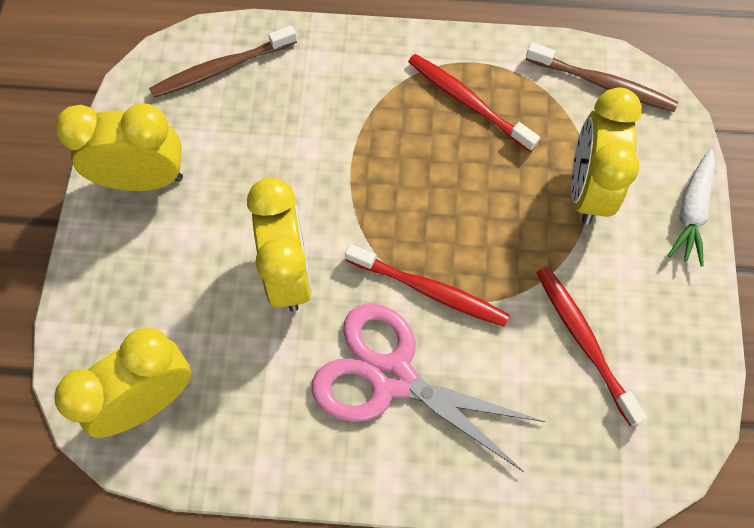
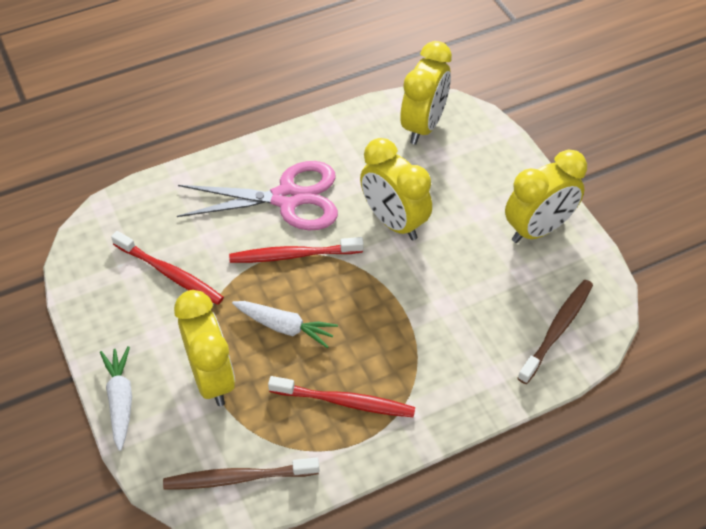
camera: 150 degrees right, 15 degrees down
none -> white carrot [232,301,338,348]

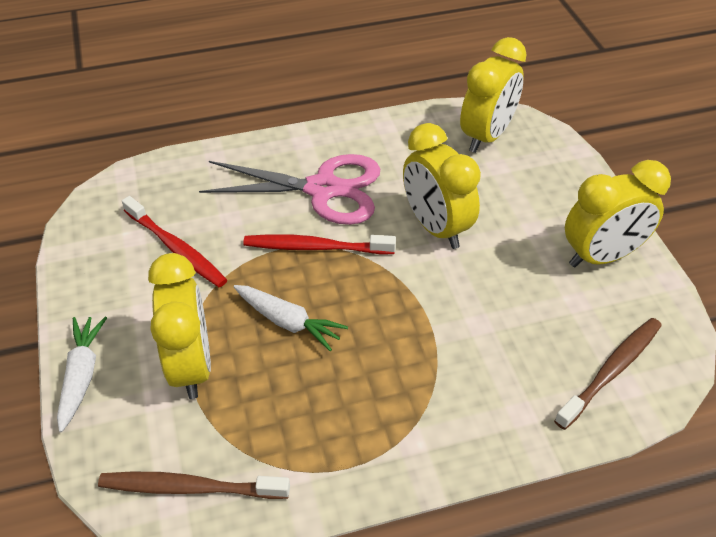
camera: 10 degrees right, 5 degrees down
red toothbrush [268,376,415,418] -> none

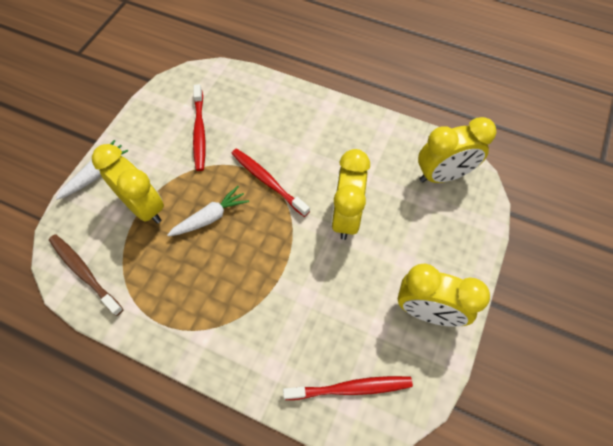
camera: 40 degrees right, 15 degrees up
yellow clock [148,253,211,399] -> yellow clock turned 75 degrees counterclockwise [92,144,164,224]
pink scissors [199,154,380,225] -> none
white carrot [233,285,348,351] -> white carrot turned 105 degrees counterclockwise [167,186,249,236]
brown toothbrush [554,318,662,430] -> red toothbrush [283,376,413,400]

